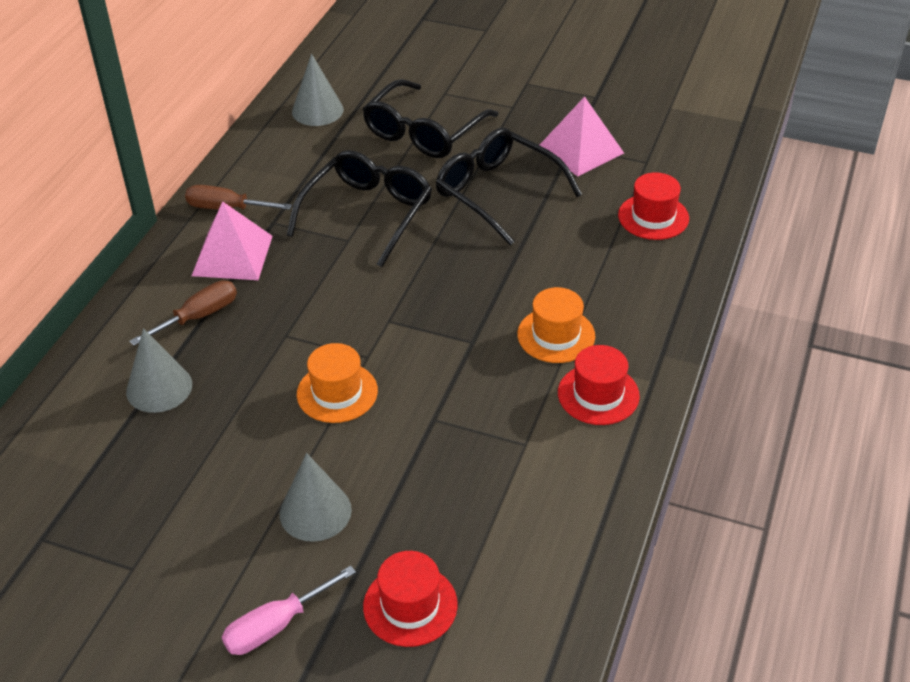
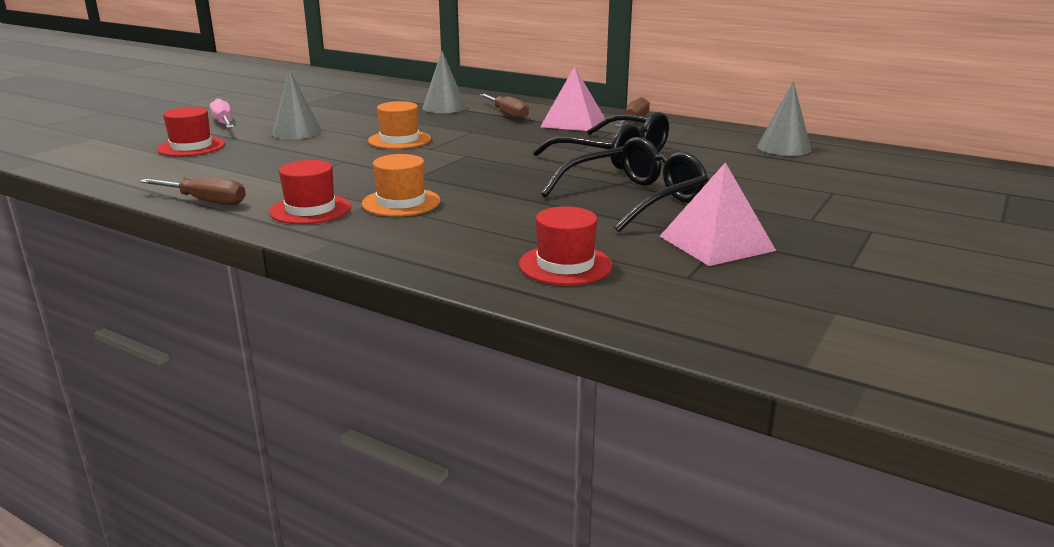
camera: 100 degrees right, 20 degrees down
black glasses [363,79,499,158] -> none
none -> brown screwdriver [140,177,246,205]

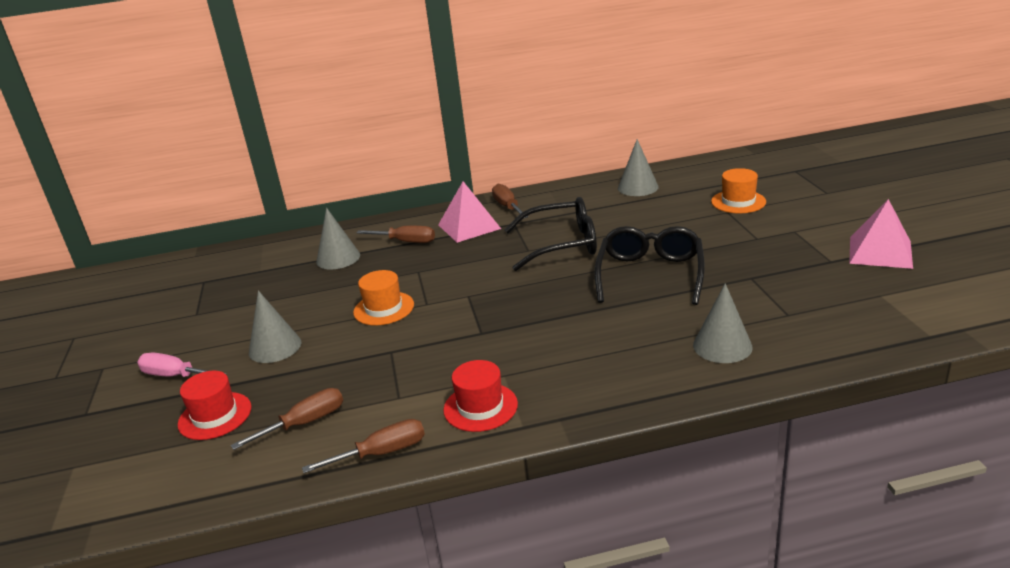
camera: 40 degrees left, 5 degrees up
orange hat [362,154,440,217] -> orange hat moved to [711,168,766,213]
red hat [519,206,613,285] -> grey cone [693,283,753,363]
pink pyramid [660,162,776,266] -> pink pyramid moved to [849,199,913,269]
none -> brown screwdriver [231,388,343,450]

